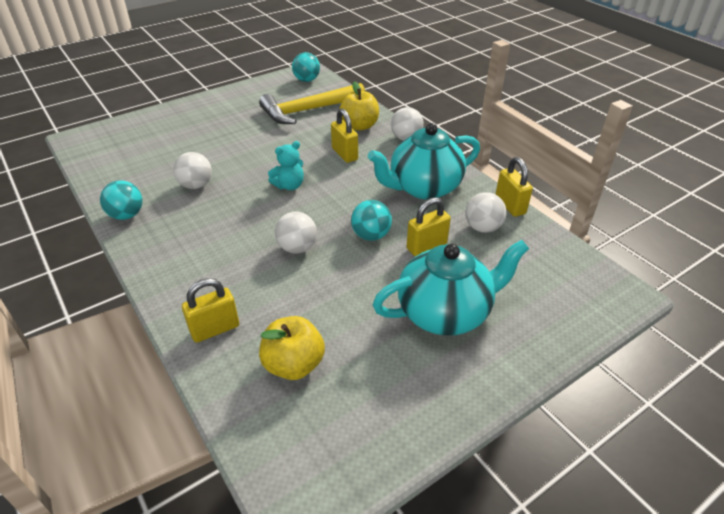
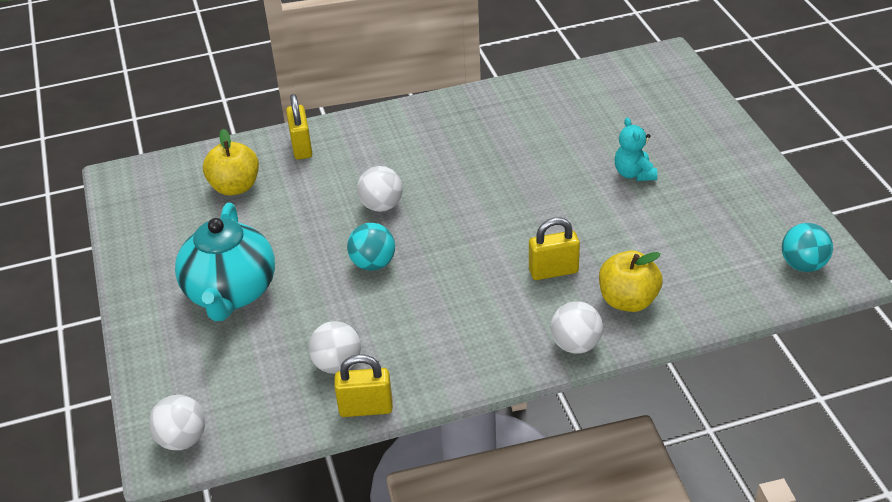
camera: 110 degrees right, 0 degrees up
turquoise ball [100,180,142,220] -> none
white ball [174,152,212,189] -> white ball moved to [149,395,205,450]
yellow hammer [259,83,365,124] -> none
turquoise teddy bear [268,141,304,190] -> turquoise teddy bear moved to [615,118,657,181]
turquoise teapot [368,123,480,200] -> none
yellow padlock [407,197,451,256] -> none

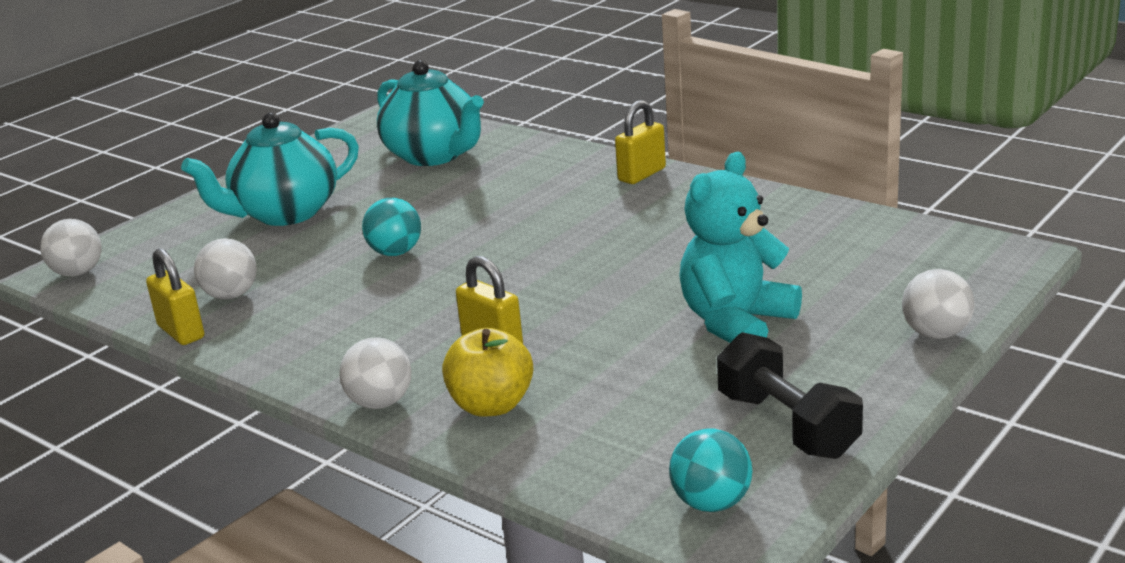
camera: 55 degrees right, 15 degrees down
yellow apple [203,129,259,196] -> turquoise teapot [377,60,484,166]
yellow padlock [286,94,312,160] -> yellow padlock moved to [615,100,666,184]
white ball [357,166,403,212] -> white ball moved to [902,269,974,339]
turquoise teddy bear [615,118,657,181] -> turquoise teddy bear [679,152,802,343], size x1.81
none -> black dumbbell [717,332,863,459]

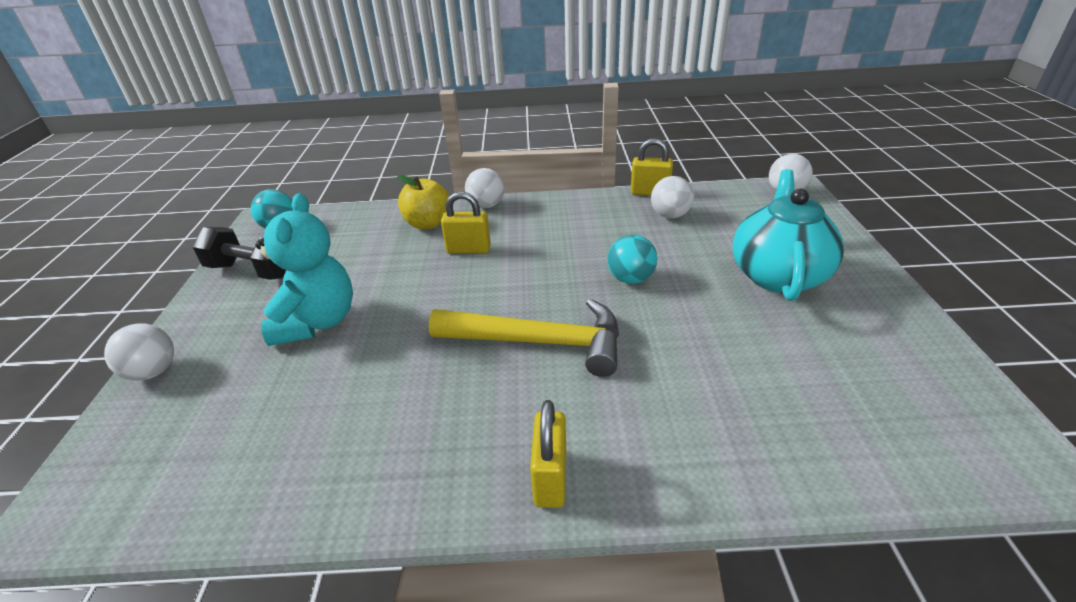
camera: 140 degrees right, 10 degrees up
turquoise teapot [377,60,484,166] -> none
none -> yellow hammer [429,299,619,377]

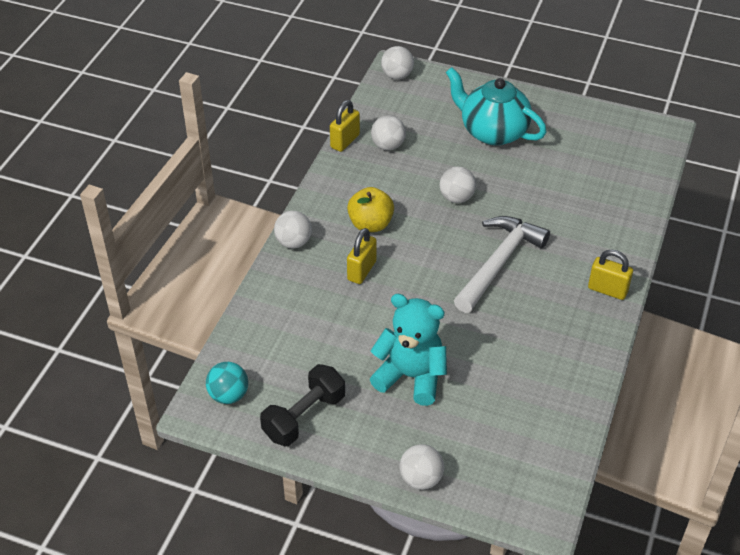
camera: 70 degrees left, 10 degrees up
yellow apple [397,175,449,229] -> yellow apple moved to [347,187,394,232]
yellow hammer [429,299,619,377] -> white hammer [454,216,550,313]
turquoise ball [607,235,657,284] -> white ball [440,166,476,203]

